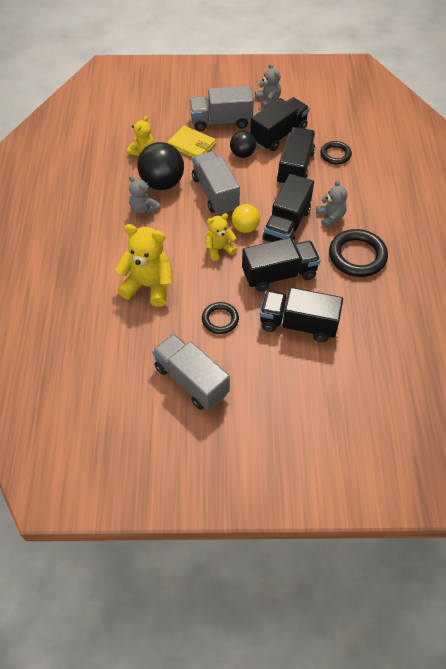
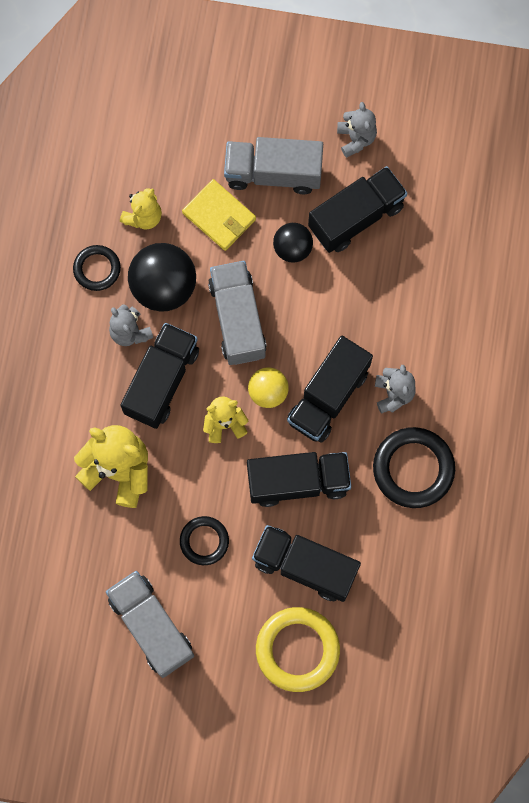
camera: 10 degrees right, 20 degrees up
black truck [277,127,315,186] -> black truck moved to [120,323,199,429]
black ring [320,141,352,165] -> black ring moved to [73,245,121,291]
none -> yellow ring [256,607,340,692]

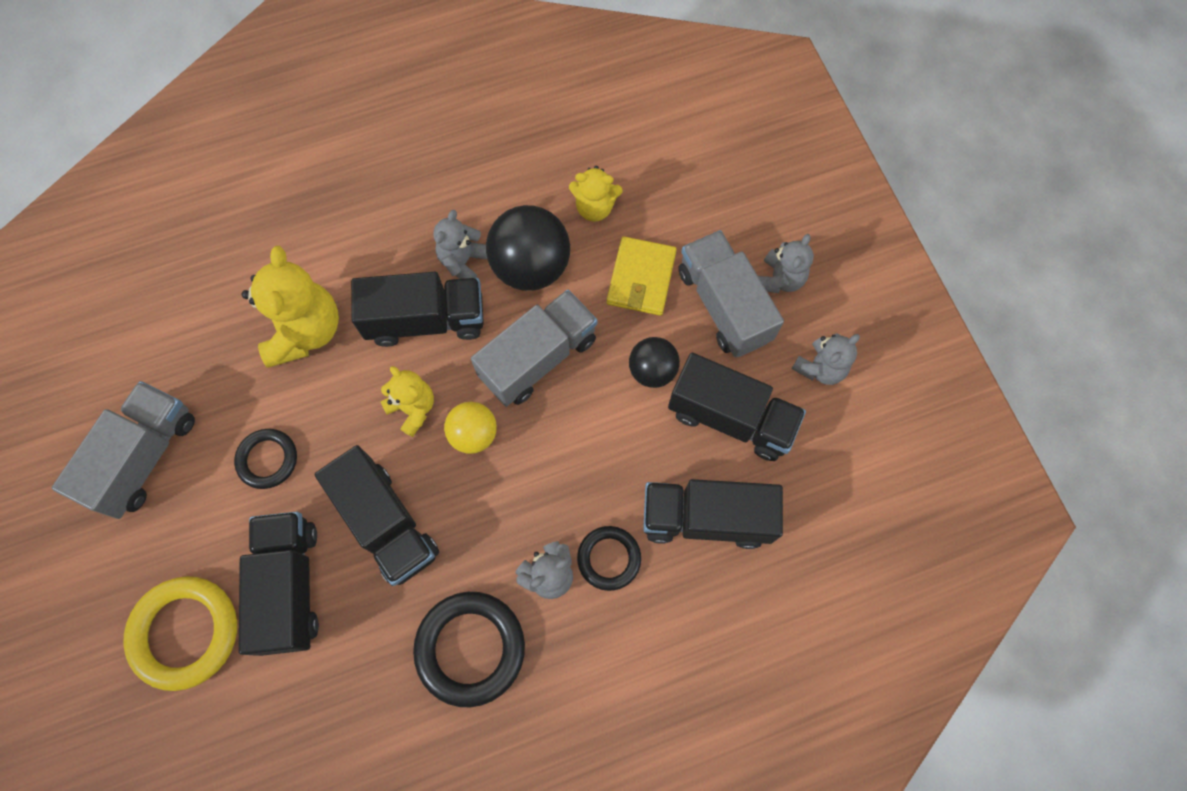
camera: 60 degrees right, 5 degrees down
black ring [73,245,121,291] -> black ring moved to [577,526,641,591]
black truck [287,336,373,443] -> black truck moved to [643,479,783,549]
none -> grey teddy bear [758,234,814,293]

